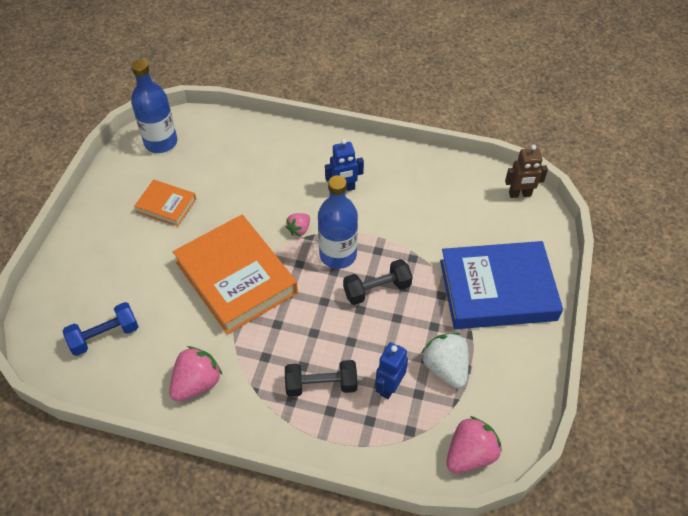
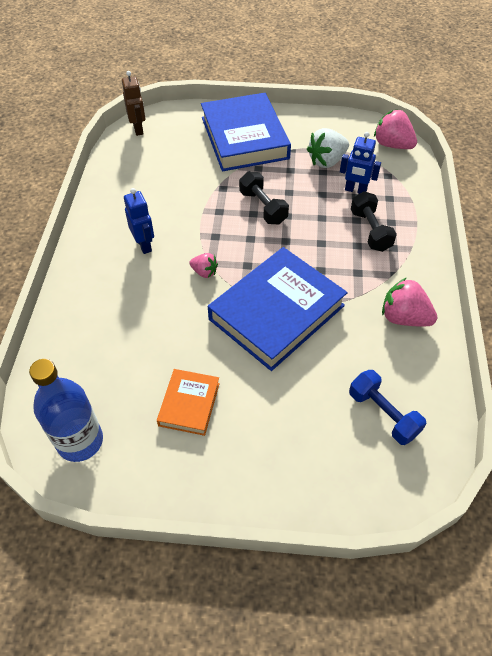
camera: 100 degrees left, 0 degrees up
orange book [173,215,298,334] -> blue book [208,247,348,371]
blue bottle [318,175,358,269] -> none

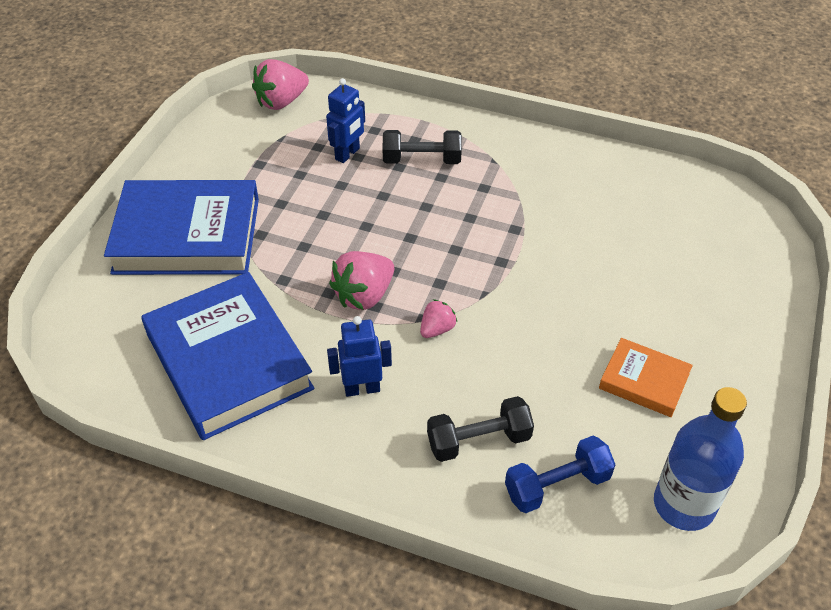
camera: 75 degrees left, 5 degrees down
brown robot [122,71,145,136] -> none
blue book [208,247,348,371] -> blue book moved to [141,272,314,440]
black dumbbell [239,171,289,225] -> black dumbbell moved to [427,396,534,462]
white strawberry [307,128,349,168] -> none
blue dumbbell [349,370,426,445] -> blue dumbbell moved to [505,436,616,513]
pink strawberry [382,277,438,327] -> pink strawberry moved to [329,251,394,310]

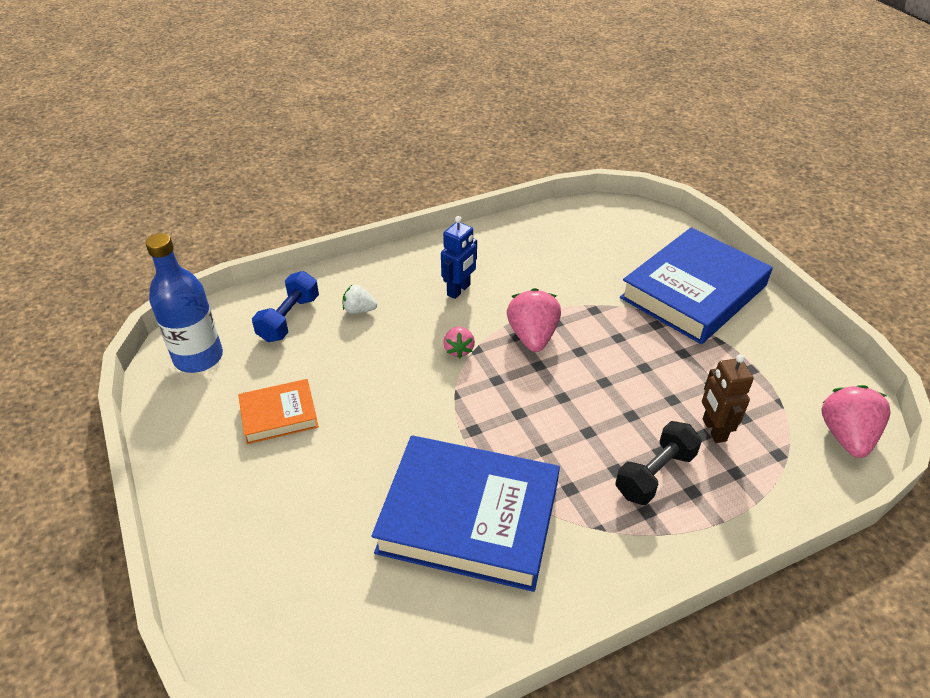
camera: 135 degrees right, 5 degrees down
blue book [141,272,314,440] -> blue book moved to [371,435,560,592]
blue robot [326,78,365,163] -> brown robot [702,354,754,443]
black dumbbell [427,396,534,462] -> white strawberry [343,284,377,314]

